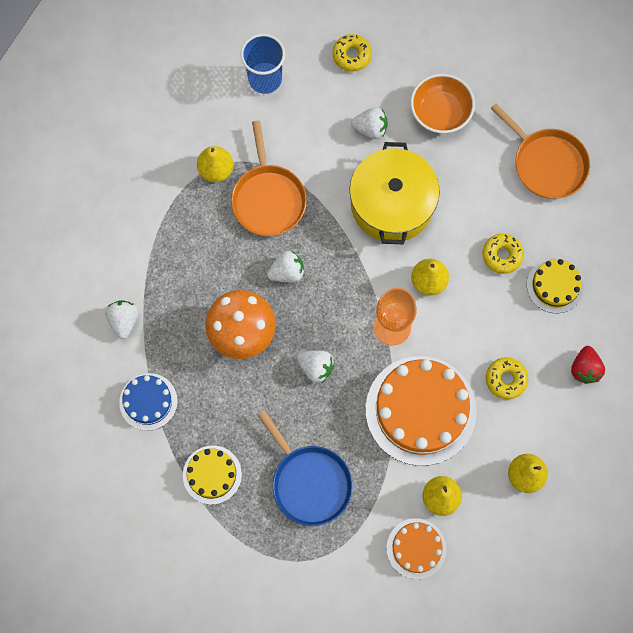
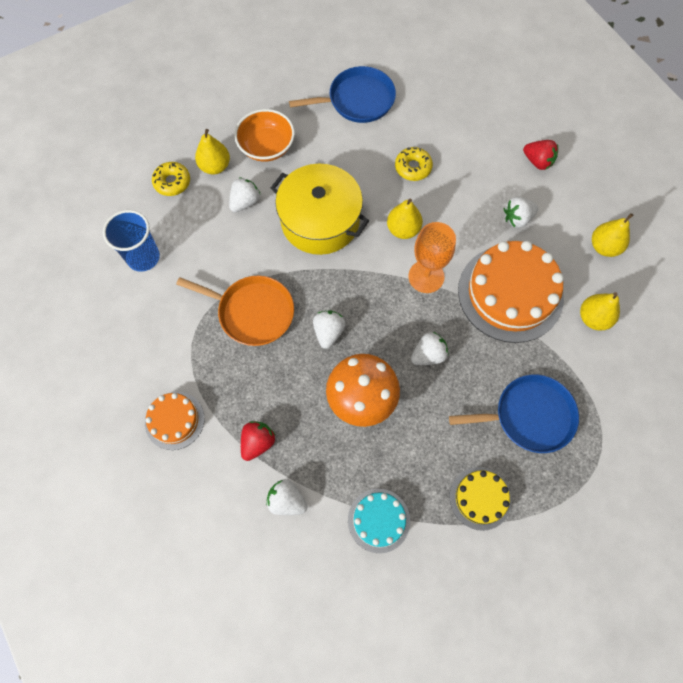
camera: 60 degrees left, 5 degrees down
blue cake [119,373,178,431] -> turquoise cake [348,489,410,553]
yellow pear [197,146,233,182] -> yellow pear moved to [195,129,230,174]
orange cake [386,518,446,579] -> orange cake moved to [145,392,204,450]
yellow donut [486,357,528,399] -> white strawberry [504,197,538,228]
orange pan [491,103,590,199] -> blue pan [289,66,396,123]
yellow cake [527,259,584,313] -> none
none -> red strawberry [241,421,276,461]

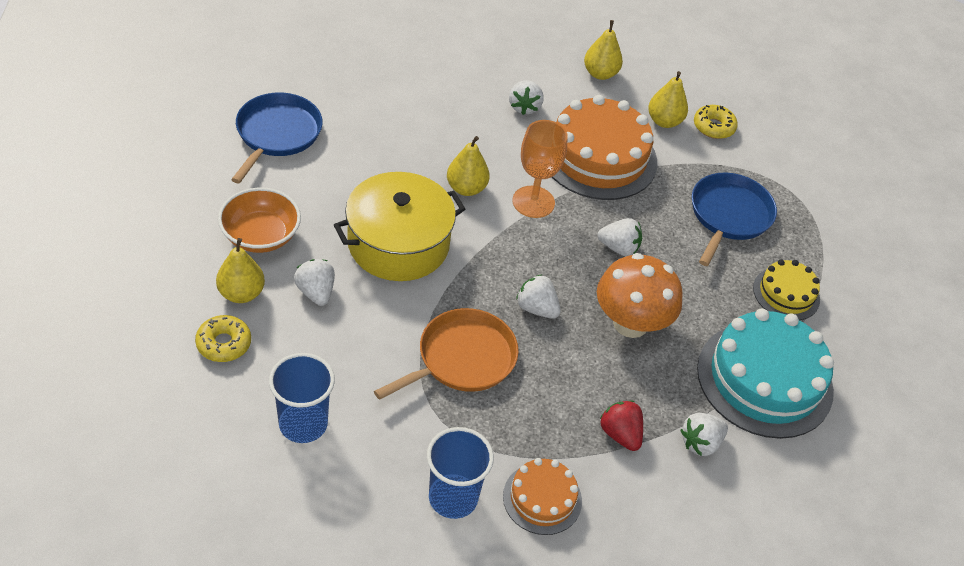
camera: 65 degrees left, 20 degrees down
turquoise cake [348,489,410,553] -> turquoise cake [697,308,834,439], size x1.91
yellow donut [395,147,433,181] -> yellow donut moved to [694,105,738,139]
white strawberry [411,332,449,365] -> white strawberry turned 105 degrees clockwise [597,218,642,256]
red strawberry [523,140,558,170] -> none
none -> blue cup [427,427,494,519]

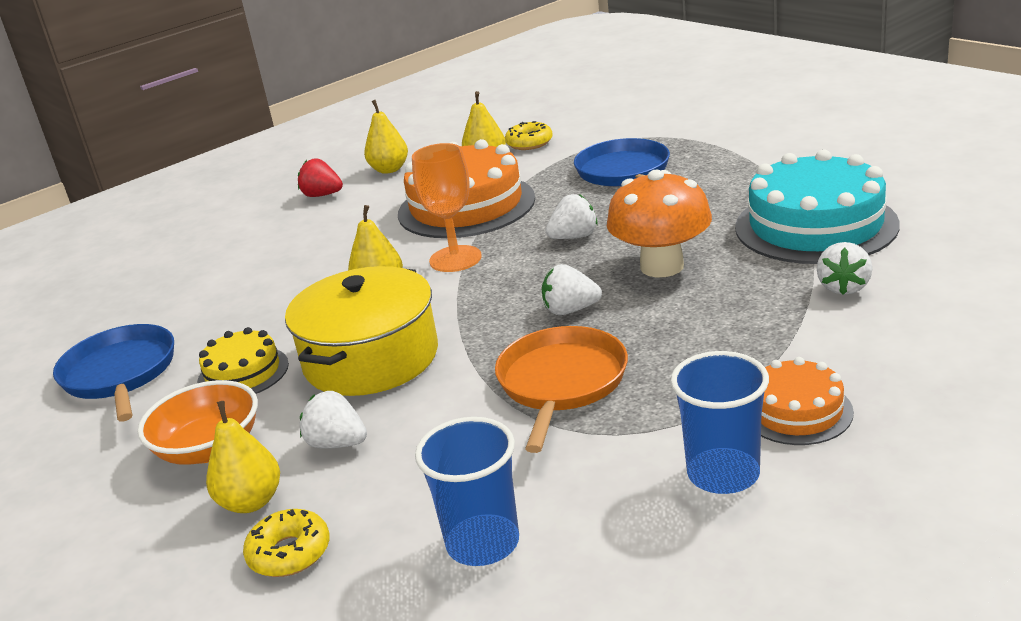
camera: 30 degrees left, 20 degrees down
white strawberry [509,80,544,115] -> none
red strawberry [600,400,643,451] -> red strawberry moved to [298,158,343,197]
yellow cake [753,259,820,320] -> yellow cake moved to [197,327,289,394]

